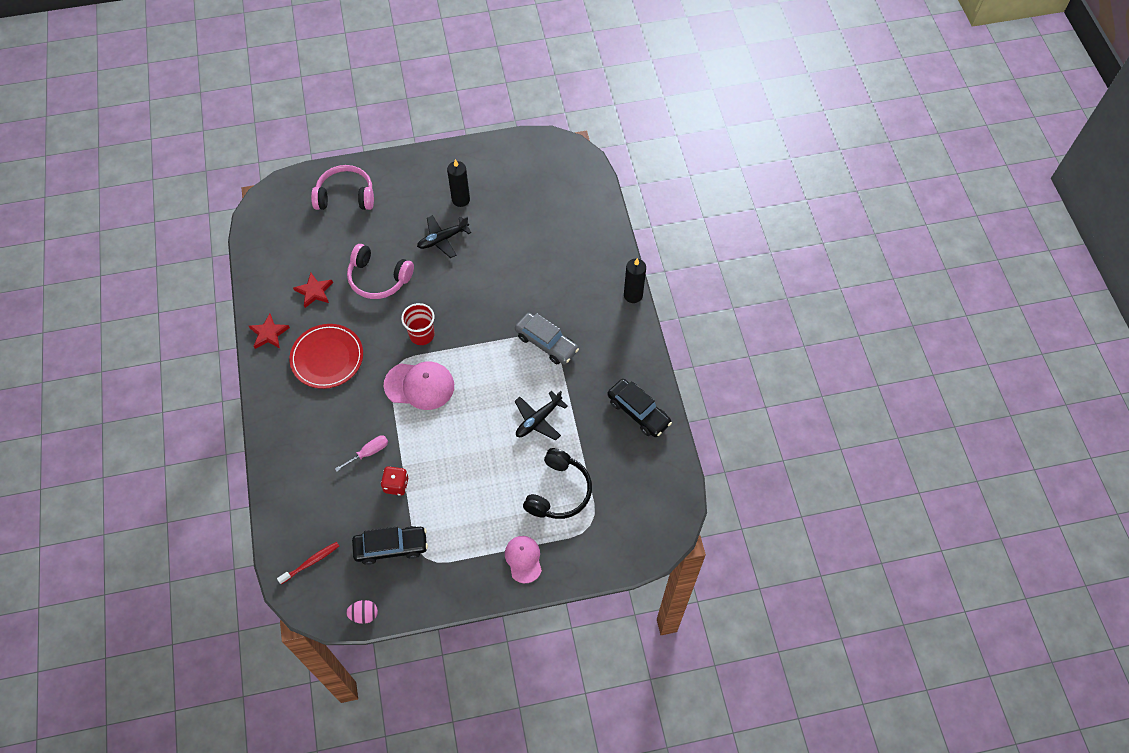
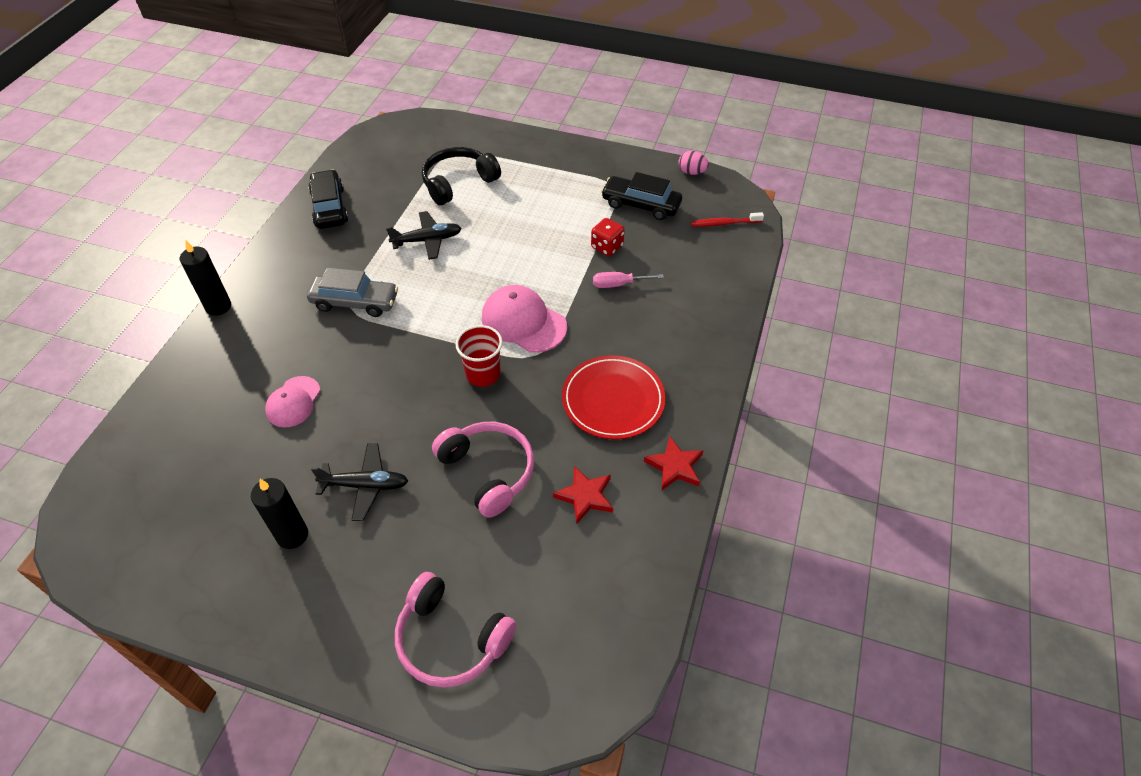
camera: 150 degrees left, 10 degrees down
pink cap [505,536,542,583] -> pink cap moved to [265,376,321,427]
grey car [515,313,579,365] -> grey car turned 120 degrees clockwise [307,267,398,317]

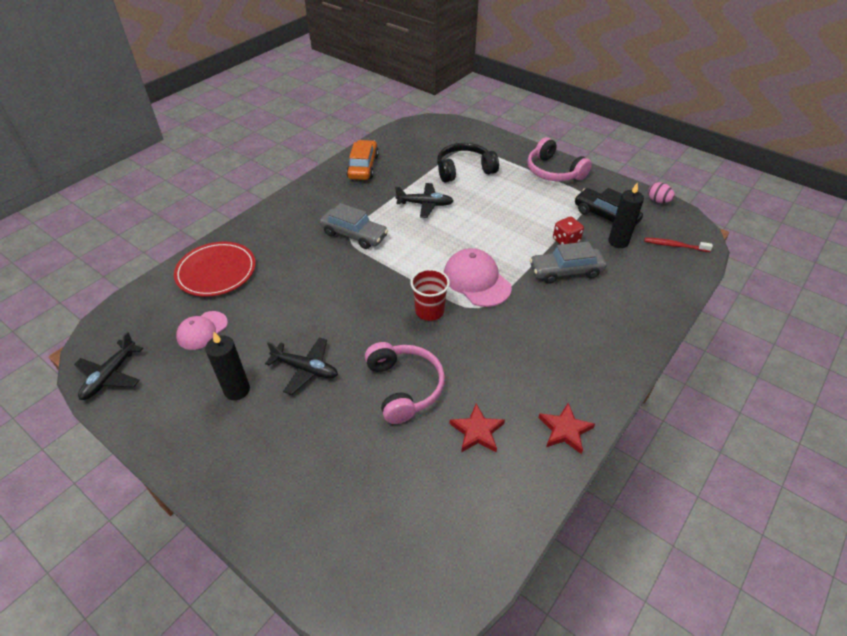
camera: 20 degrees right, 5 degrees down
black candle [180,240,231,316] -> black candle moved to [608,182,644,248]
pink cap [265,376,321,427] -> pink cap moved to [176,311,228,350]
black car [308,169,348,229] -> orange car [346,140,379,180]
pink headphones [395,572,516,688] -> pink headphones moved to [527,137,592,181]
red plate [562,355,666,439] -> red plate moved to [174,242,256,297]
pink screwdriver [593,272,664,288] -> grey car [529,241,607,284]
none -> black plane [74,332,143,400]

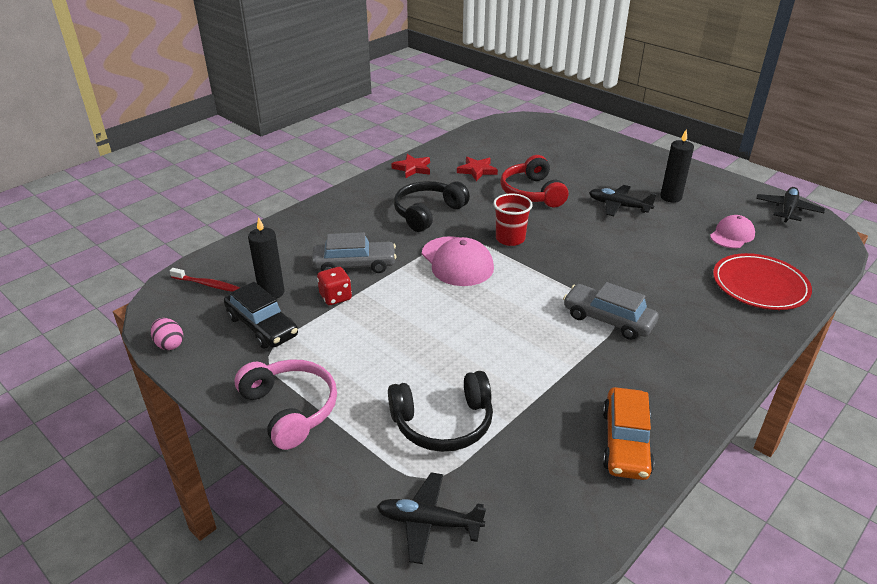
camera: 175 degrees left, 10 degrees down
pink headphones [365,342,445,424] -> red headphones [500,155,568,207]
black plane [395,183,454,218] -> black plane moved to [377,473,486,564]
none -> black headphones [394,181,470,232]

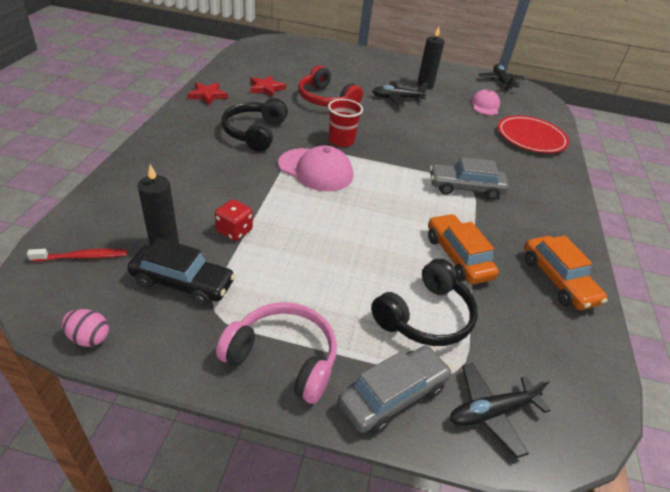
camera: 35 degrees left, 5 degrees up
grey car [312,232,397,273] -> grey car moved to [338,346,452,434]
none -> orange car [428,214,499,284]

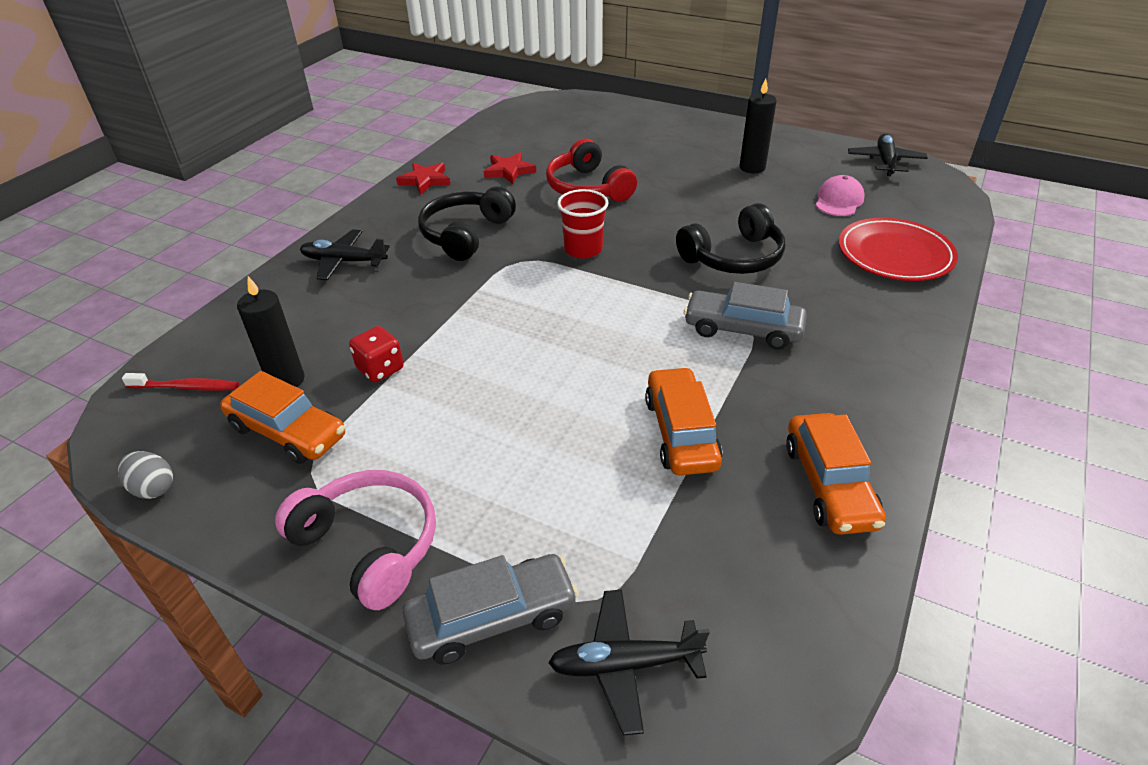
camera: 20 degrees right, 0 degrees up
pink egg [61,309,109,347] -> grey egg [118,451,173,499]
black car [127,238,235,306] -> orange car [220,371,345,464]
pink cap [278,146,353,191] -> none
black headphones [371,259,478,346] -> black headphones moved to [676,203,785,274]
black plane [372,81,428,107] -> black plane moved to [300,229,390,280]

